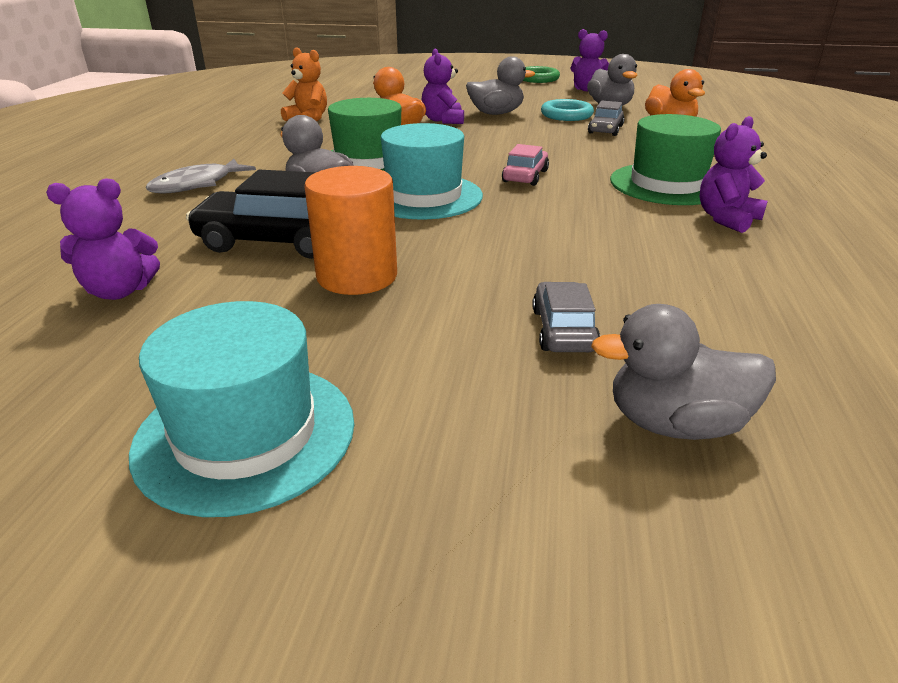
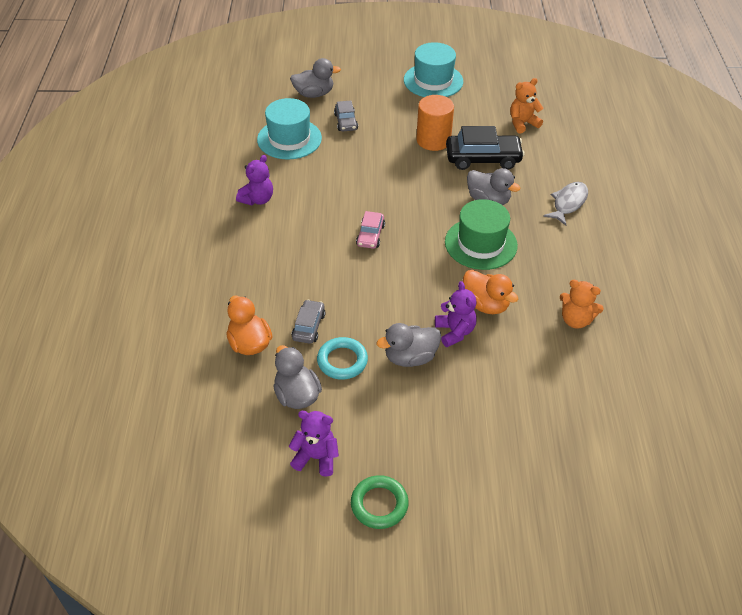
camera: 170 degrees right, 15 degrees up
purple teddy bear [46,178,160,300] -> orange teddy bear [510,78,543,134]
turquoise hat [381,123,483,220] -> turquoise hat moved to [257,98,322,159]
green hat [610,114,721,205] -> none

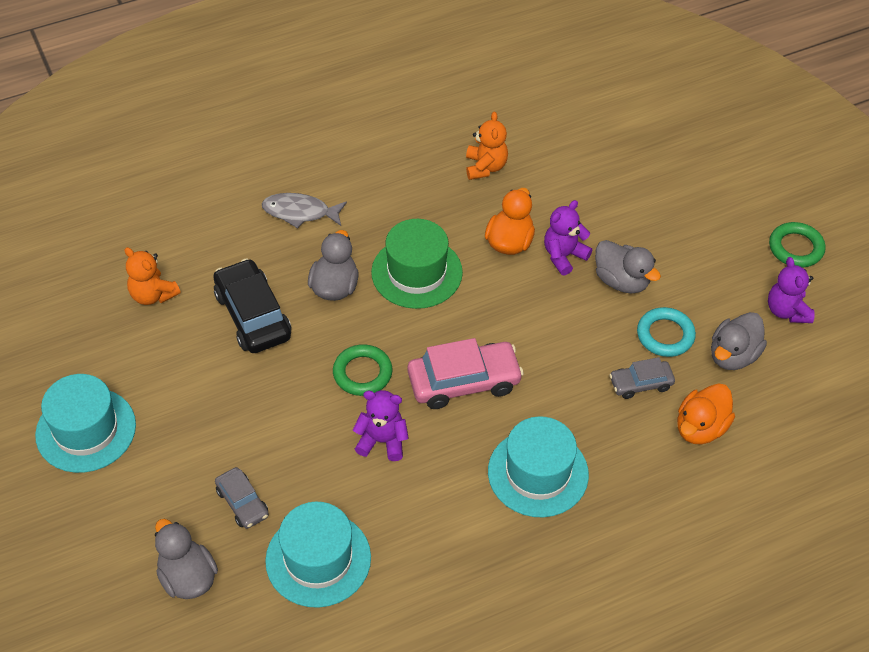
camera: 115 degrees left, 5 degrees up
purple teddy bear [236,155,273,205] -> purple teddy bear moved to [353,390,409,461]
grey car [334,101,358,131] -> grey car turned 90 degrees clockwise [215,467,269,529]
pink car [356,211,385,249] -> pink car [408,338,524,409], size x1.76
orange cylinder [416,95,454,151] -> none
none -> green ring [333,344,392,396]
none -> turquoise hat [488,416,589,517]

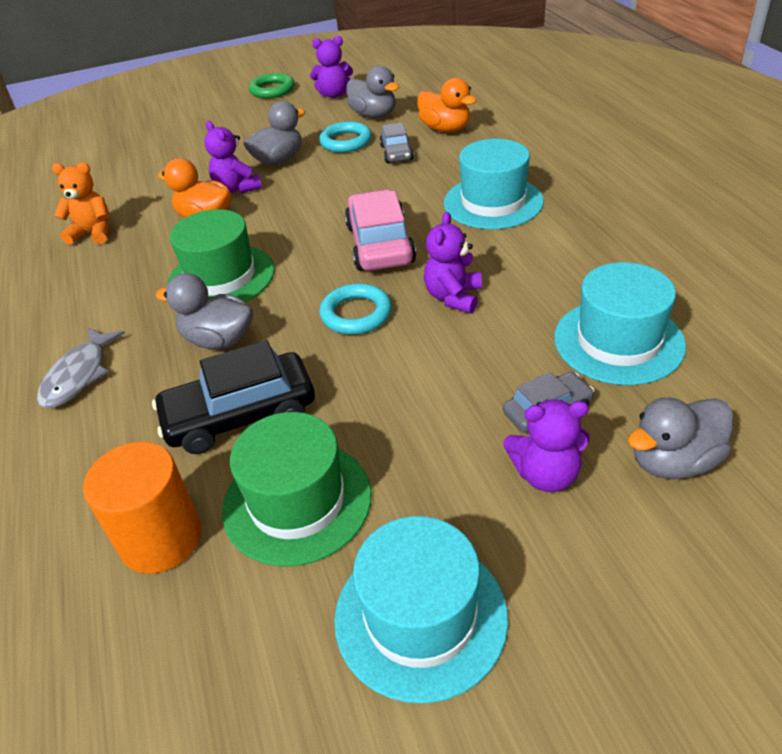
camera: 80 degrees left, 10 degrees down
orange teddy bear [124,247,181,305] -> orange cylinder [83,442,201,574]
green ring [333,344,392,396] -> turquoise ring [320,283,392,335]
none -> green hat [222,412,372,567]
none -> purple teddy bear [503,399,590,492]

